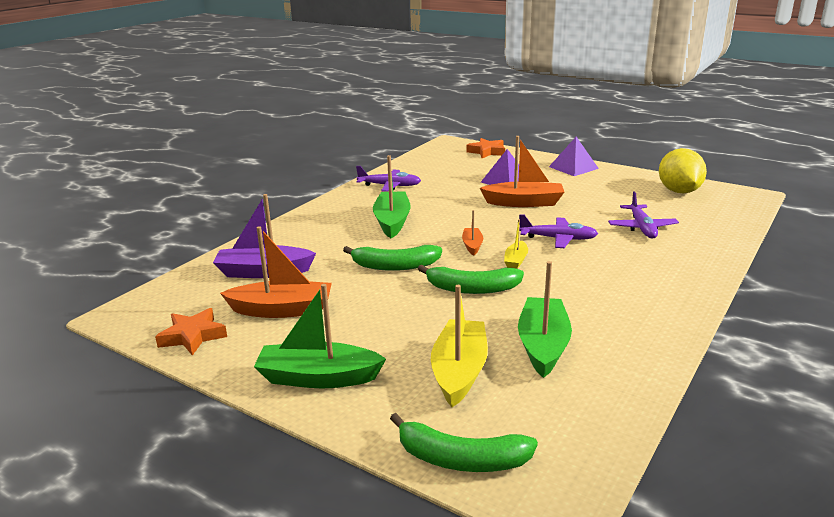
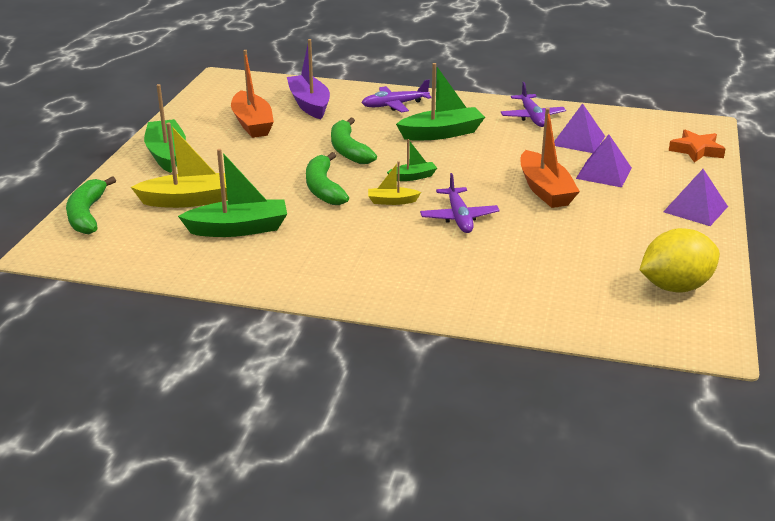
camera: 70 degrees right, 5 degrees up
orange star [155,308,227,356] -> none
orange boat [462,210,483,255] -> green boat [387,139,437,181]
purple plane [608,192,679,238] -> purple plane moved to [362,79,431,112]
none -> purple pyramid [554,103,605,153]

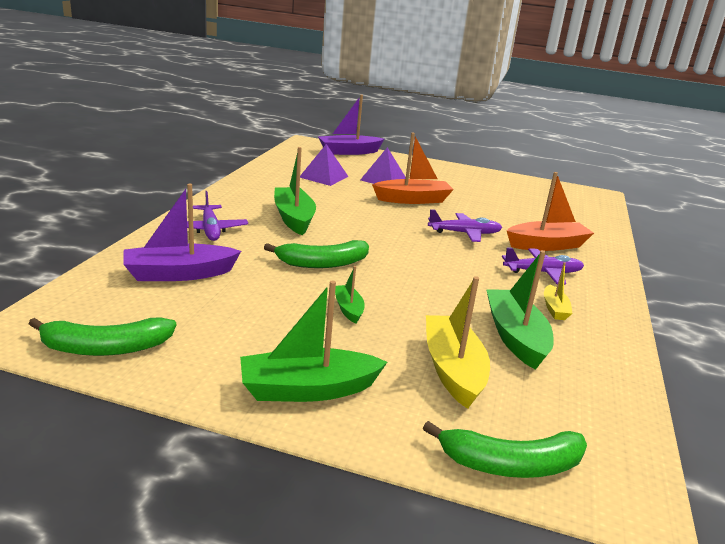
camera: 90 degrees left, 5 degrees down
orange boat [231,50,274,138] -> orange boat moved to [507,172,594,251]
green banana [306,152,349,205] -> green banana moved to [29,317,176,356]
yellow boat [368,161,421,205] -> yellow boat moved to [544,262,573,320]
green boat [387,139,437,181] -> green boat moved to [335,266,365,324]
purple plane [500,82,566,127] -> purple plane moved to [502,247,584,285]
yellow lemon [640,228,720,293] -> none
purple pyramid [663,169,728,226] -> none
orange star [669,129,725,163] -> purple boat [318,95,384,155]

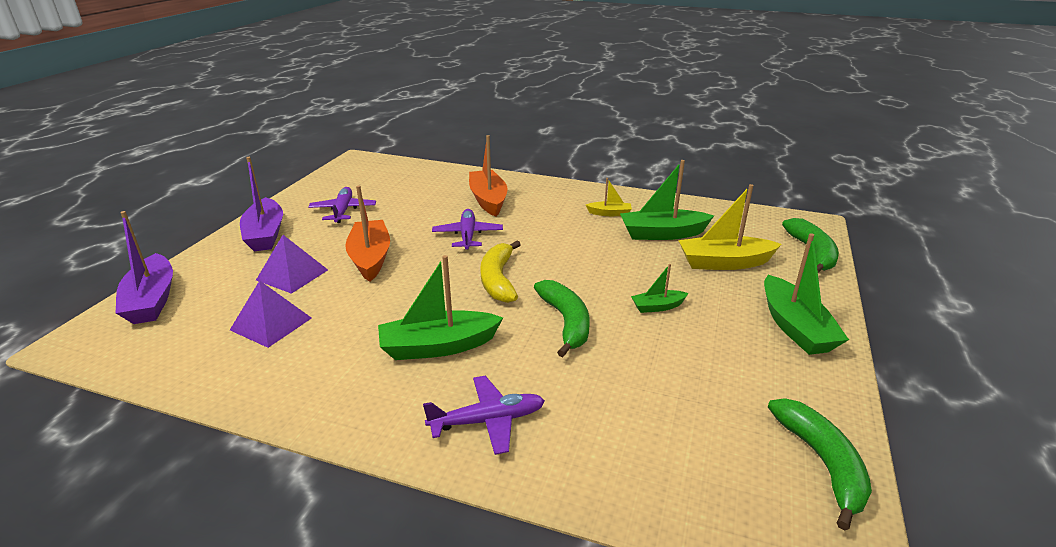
camera: 85 degrees left, 5 degrees up
purple boat [123,184,241,281] -> purple boat moved to [240,157,283,251]
purple plane [502,247,584,285] -> purple plane moved to [308,187,376,223]
none -> yellow banana [480,241,521,303]

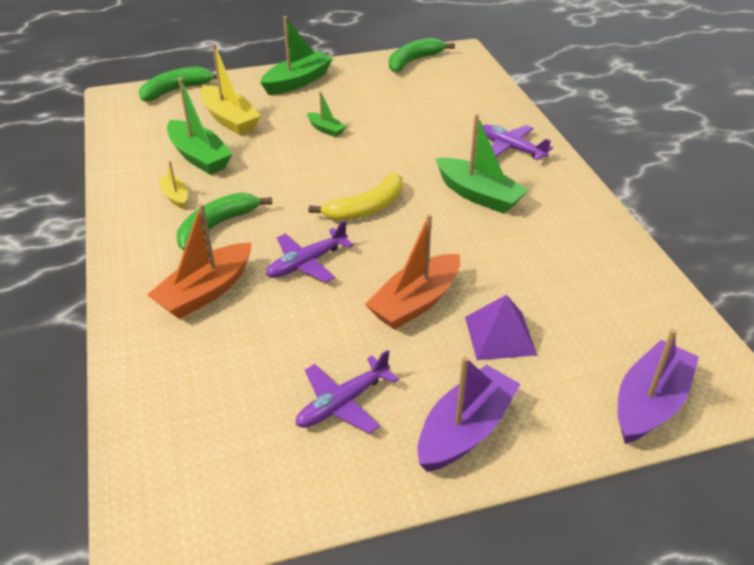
camera: 125 degrees left, 10 degrees up
purple pyramid [230,280,312,348] -> none
green banana [534,280,590,357] -> green banana moved to [177,193,272,250]

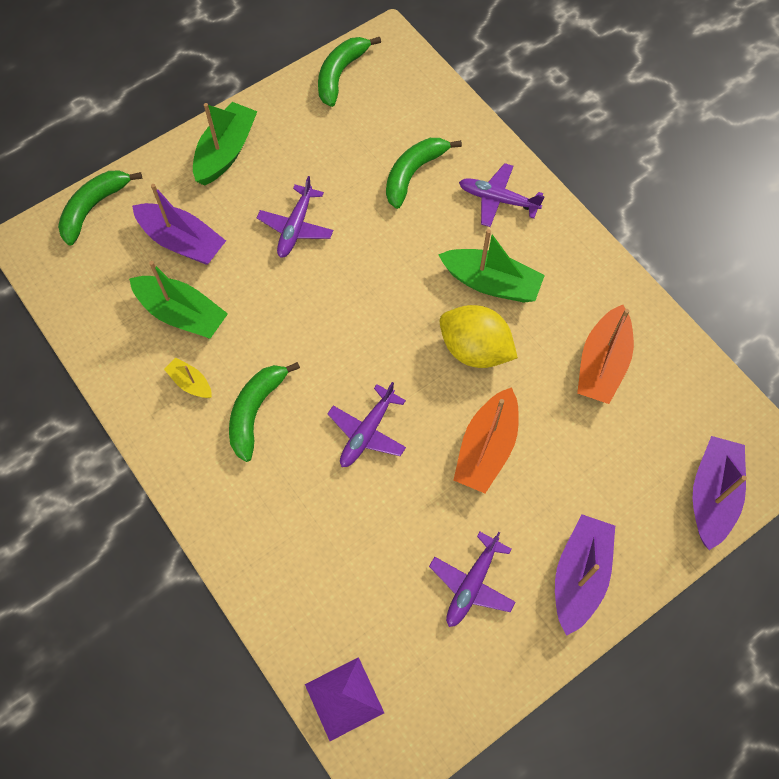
camera: 20 degrees left, 25 degrees up
orange boat [147,203,252,319] -> orange boat moved to [577,305,634,404]
yellow boat [200,44,261,135] -> purple boat [132,184,226,265]
green boat [307,91,346,137] -> purple plane [257,176,333,258]
yellow banana [308,173,403,221] -> none
purple pyramid [465,294,537,360] -> purple pyramid moved to [305,657,384,741]
none -> green banana [386,138,462,209]
none -> yellow lemon [439,305,518,368]

